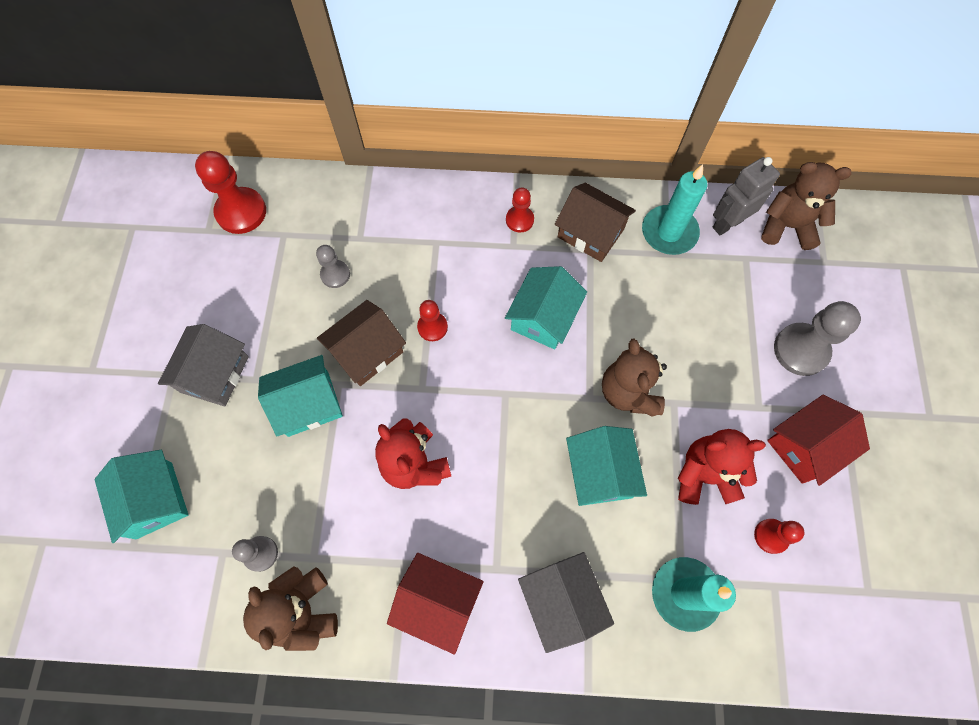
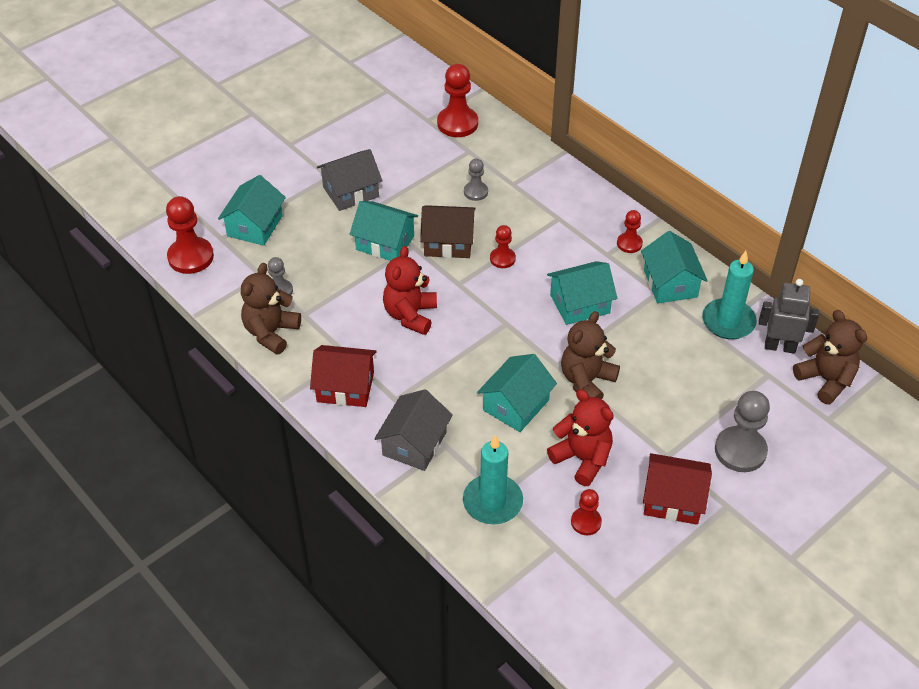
camera: 45 degrees right, 20 degrees down
red house [387,553,484,655] -> red house turned 60 degrees counterclockwise [310,345,377,407]
brown house [555,183,636,262] -> turquoise house [641,231,708,303]
none -> red pawn [166,196,214,274]

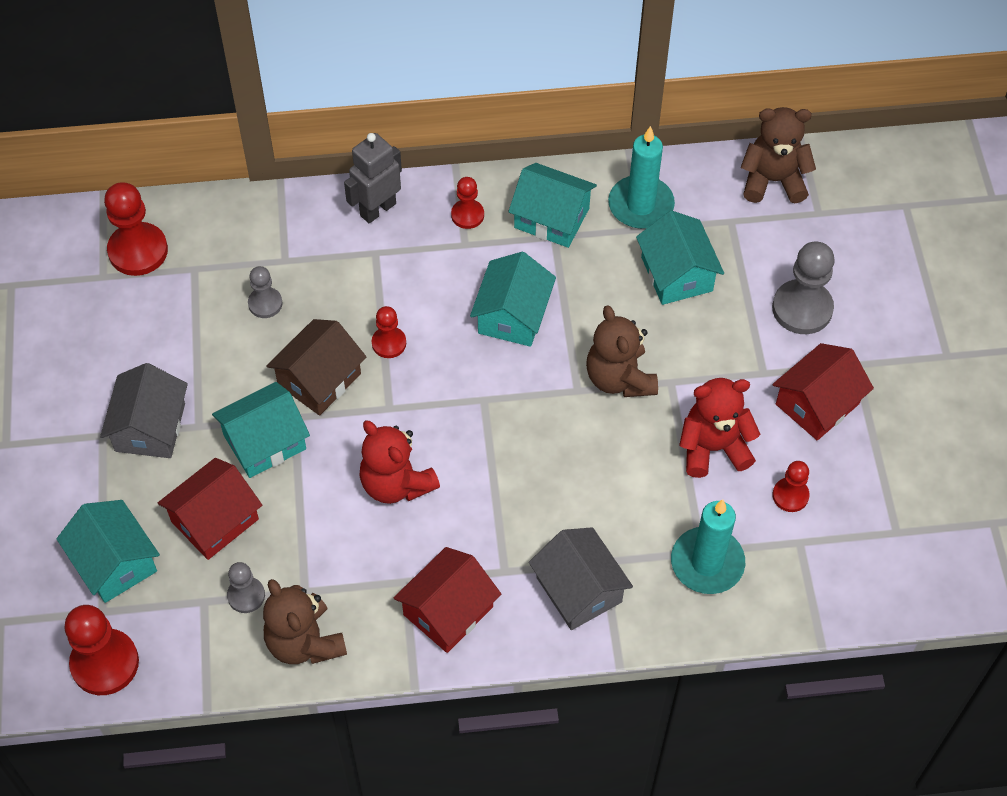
camera: 55 degrees left, 10 degrees up
turquoise house [477,354,557,432] -> turquoise house moved to [636,211,724,305]
grey robot [759,279,819,354] -> grey robot moved to [344,133,402,223]
none -> red house [158,458,262,560]

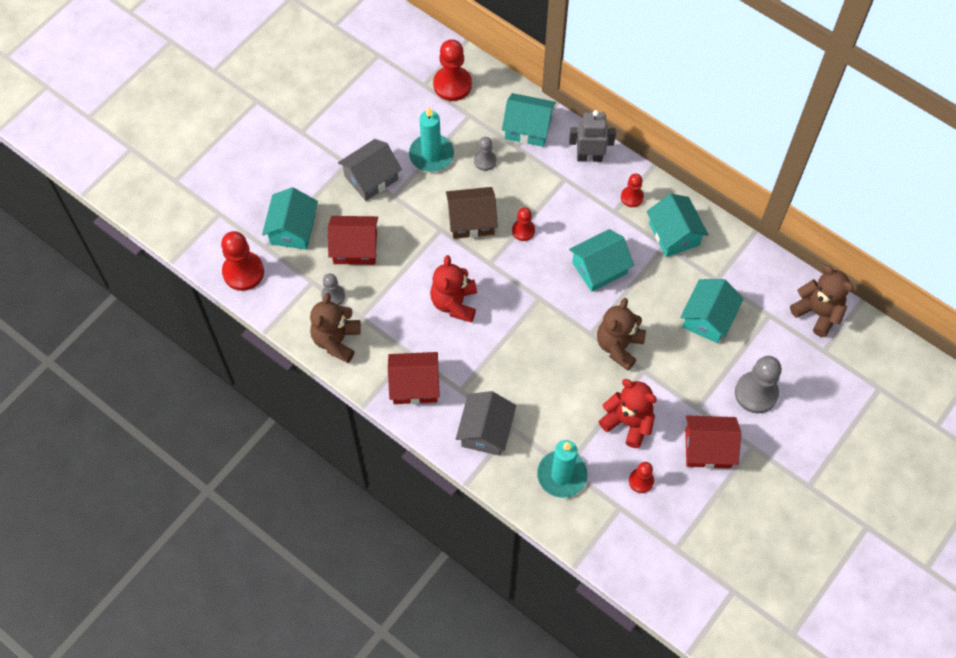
camera: 45 degrees right, 5 degrees up
turquoise house [212,382,310,478] -> turquoise house moved to [502,93,556,147]
turquoise candle [608,126,675,229] -> turquoise candle moved to [409,107,454,172]

